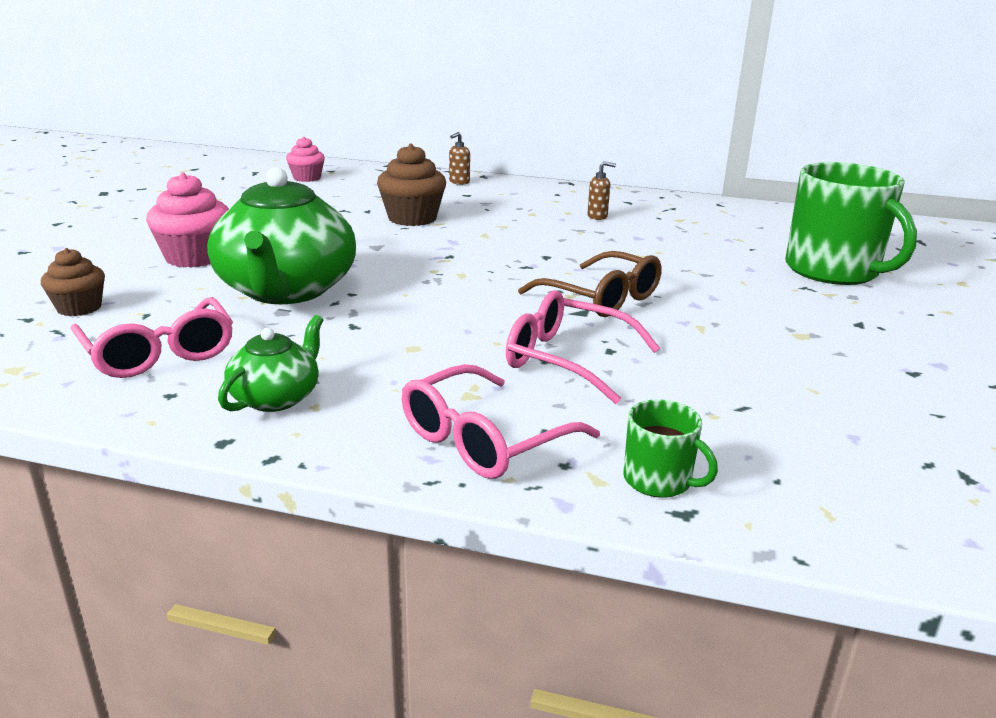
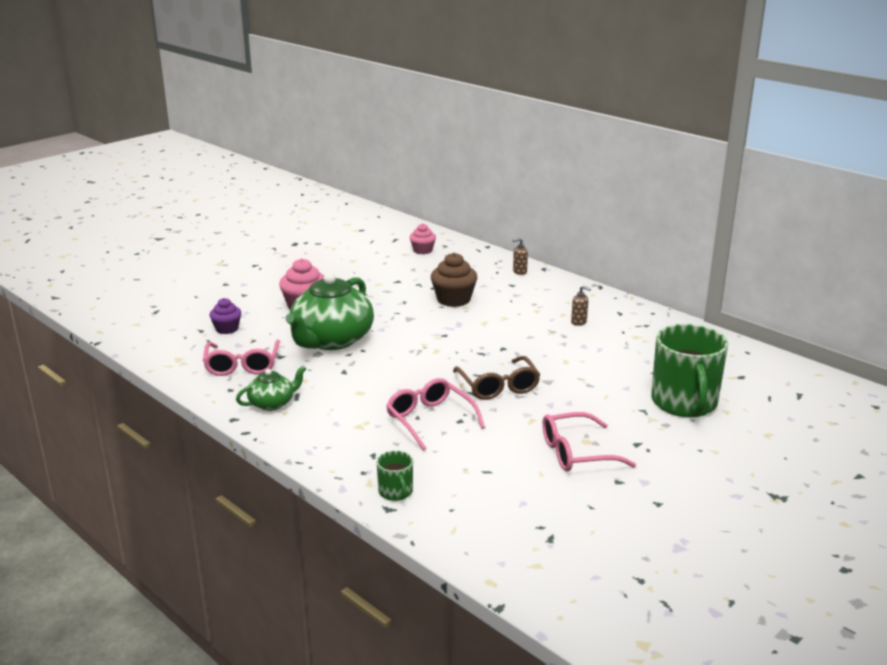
camera: 30 degrees right, 0 degrees up
brown cupcake [41,248,105,316] -> purple cupcake [210,298,241,334]
pink glasses [402,364,600,479] -> pink glasses moved to [542,412,636,472]

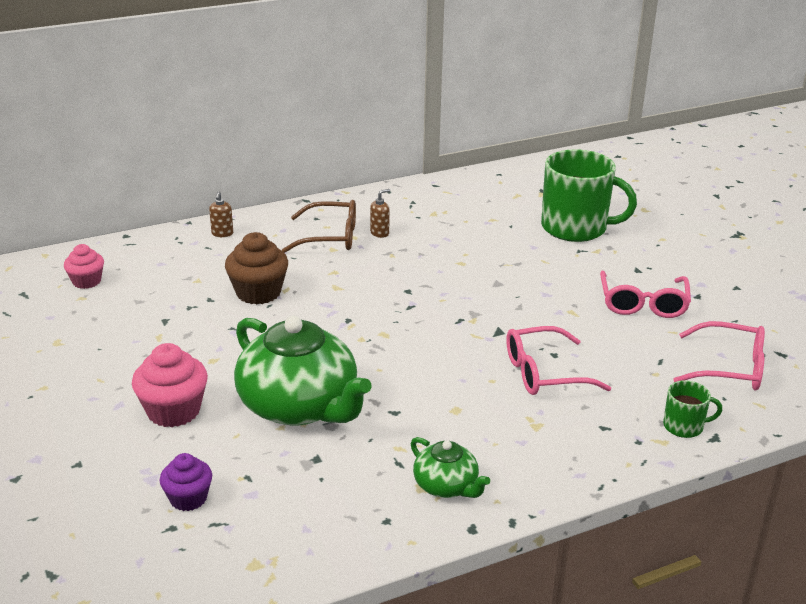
camera: 70 degrees left, 5 degrees up
pink glasses [203,340,280,376] -> pink glasses moved to [673,321,765,390]
green teapot [236,366,306,411] -> green teapot turned 150 degrees clockwise [411,437,490,498]
brown glasses [453,356,540,400] -> brown glasses moved to [282,200,356,253]

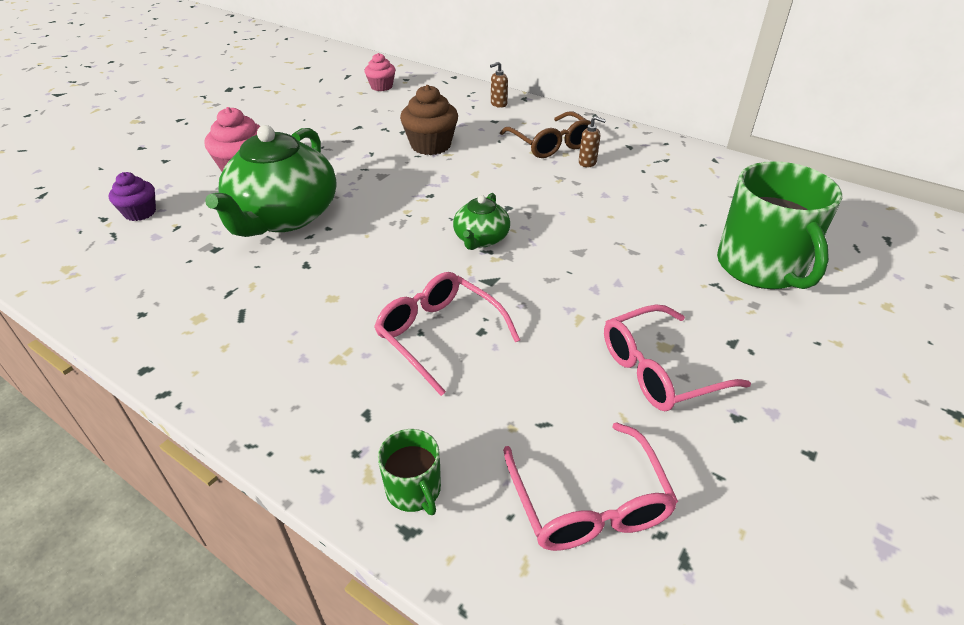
camera: 60 degrees right, 10 degrees up
green teapot [411,437,490,498] -> green teapot moved to [453,193,510,250]

